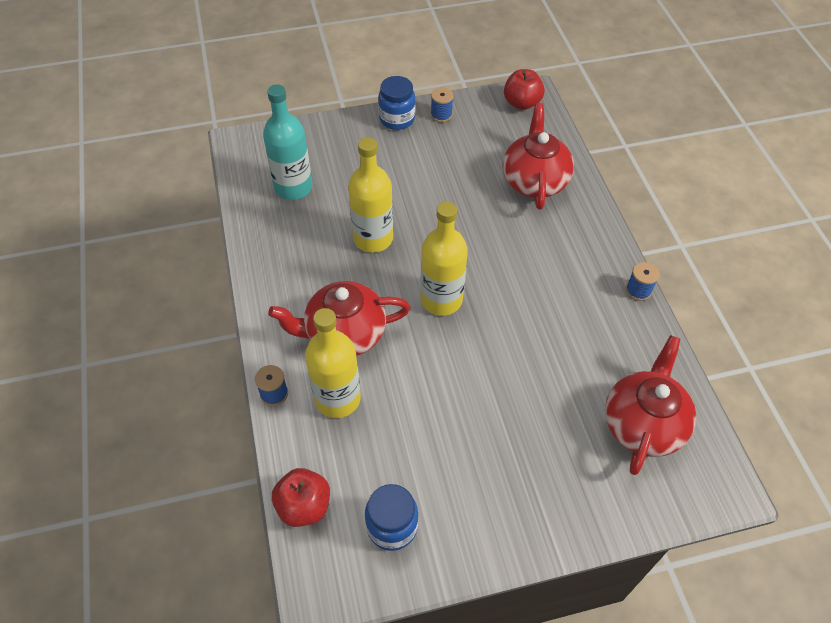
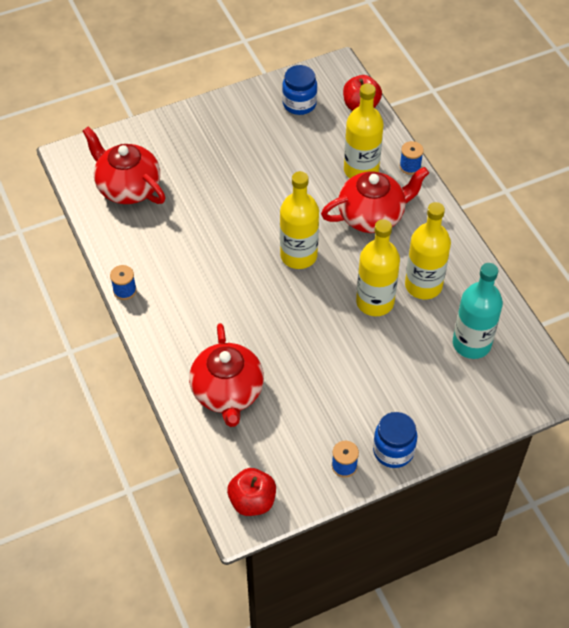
camera: 170 degrees right, 0 degrees up
red teapot [605,335,696,475] -> red teapot turned 120 degrees clockwise [82,126,166,204]
none -> yellow bottle [405,202,451,299]

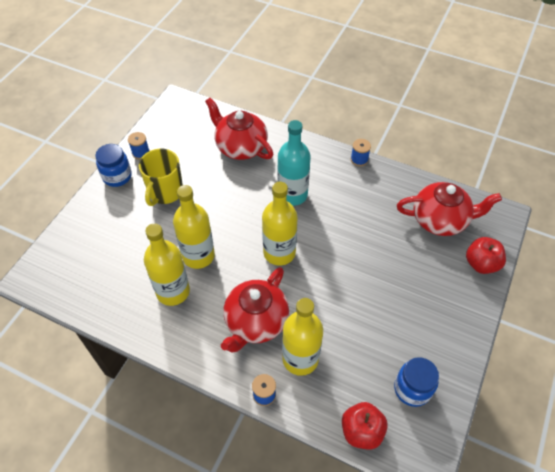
camera: 140 degrees right, 0 degrees up
red apple [227,468,276,516] -> red apple moved to [466,237,506,274]
turquoise bottle [453,263,503,359] -> turquoise bottle moved to [277,120,311,206]
none -> yellow mug [139,149,183,206]

